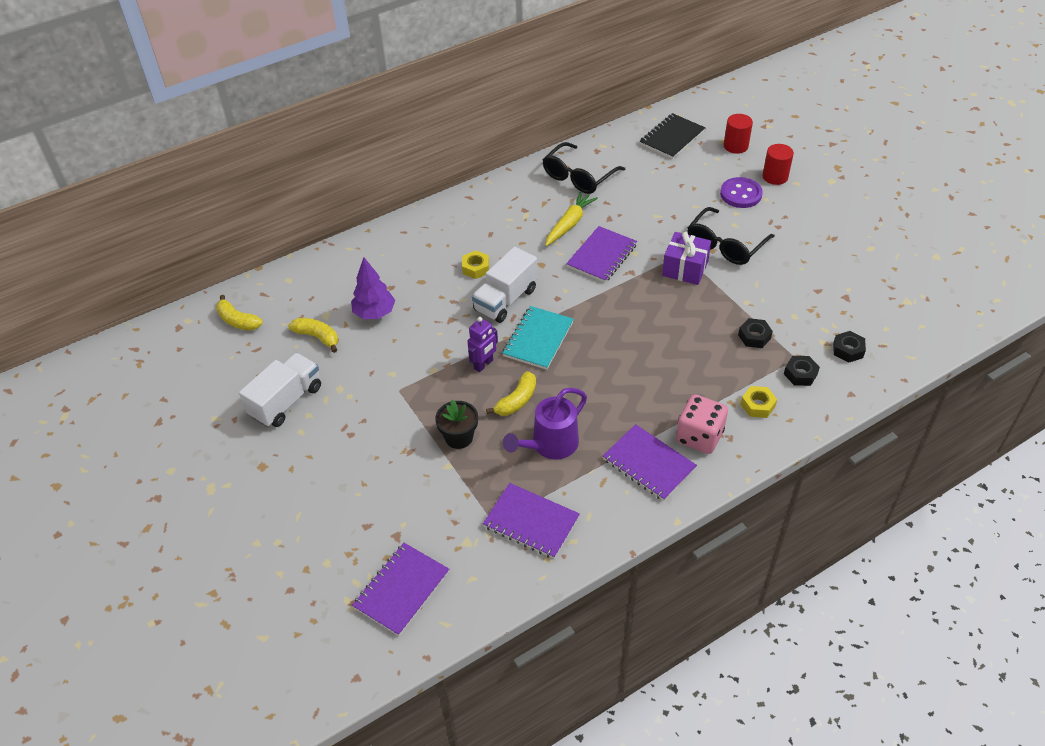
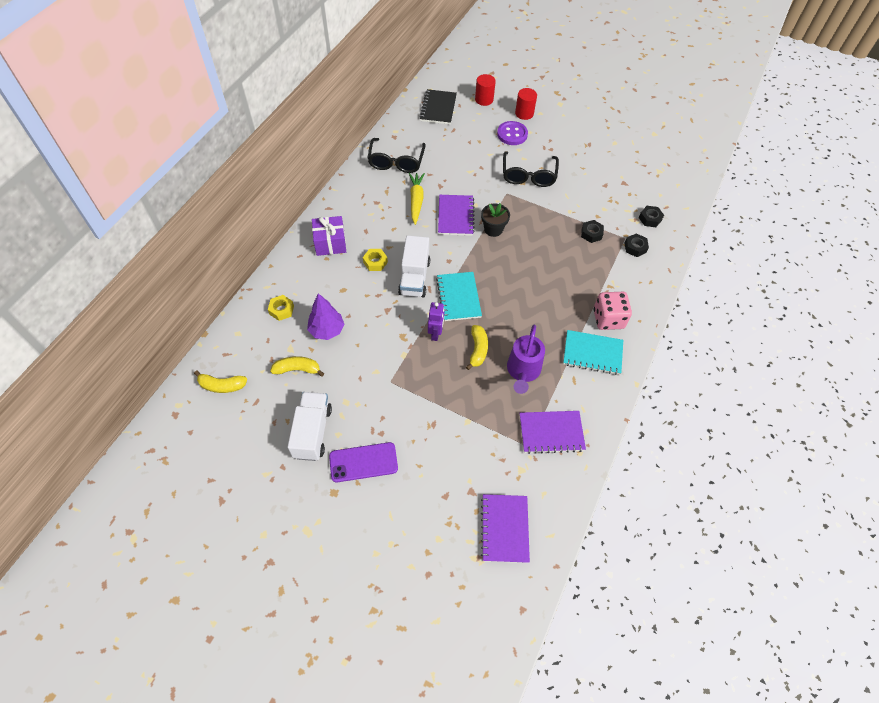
camera: 35 degrees left, 10 degrees up
black flower pot [435,399,478,449] -> black flower pot moved to [481,203,510,237]
purple notebook [603,424,697,501] -> turquoise notebook [563,330,623,375]
purple gift [662,232,711,285] -> purple gift moved to [312,216,346,256]
yellow nut [741,386,777,418] -> yellow nut moved to [268,295,294,321]
none -> purple phone [329,442,398,482]

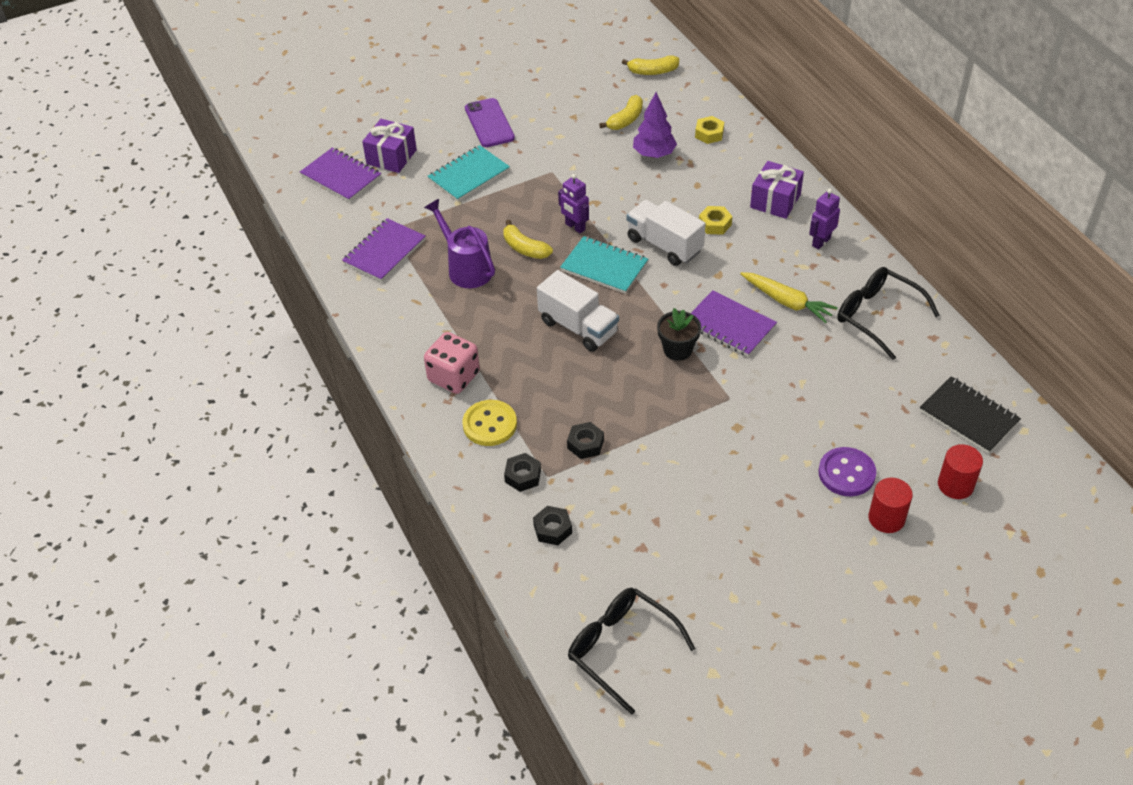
camera: 130 degrees right, 10 degrees down
yellow banana [194,370,247,393] -> yellow banana turned 135 degrees counterclockwise [622,55,679,75]
white truck [288,392,332,461] -> white truck moved to [537,270,619,352]
purple phone [329,442,398,482] -> purple phone turned 45 degrees counterclockwise [465,98,515,147]
black glasses [503,151,559,187] -> black glasses moved to [568,588,695,715]
turquoise notebook [563,330,623,375] -> turquoise notebook moved to [427,145,510,201]
none -> purple gift [362,119,417,173]
none -> yellow button [463,400,517,446]
none -> purple robot [809,189,840,249]

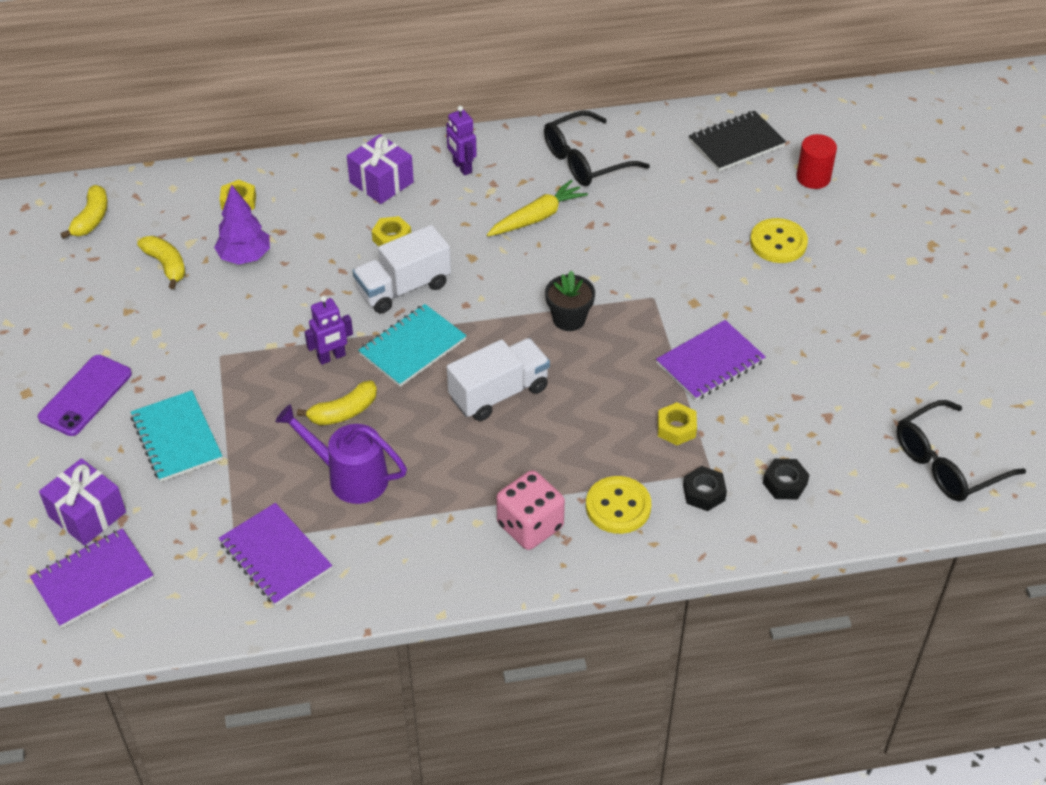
camera: 75 degrees left, 0 degrees up
purple watering can [424,199,495,288] -> purple watering can turned 45 degrees clockwise [275,404,407,504]
purple phone [465,98,515,147] -> purple phone turned 60 degrees counterclockwise [38,355,132,436]
black nut [567,422,604,459] -> yellow nut [658,402,697,445]
purple notebook [691,290,777,357] -> purple notebook moved to [656,320,766,401]
purple button [819,447,876,496] -> yellow button [750,218,808,263]
red cylinder [868,478,913,533] -> none

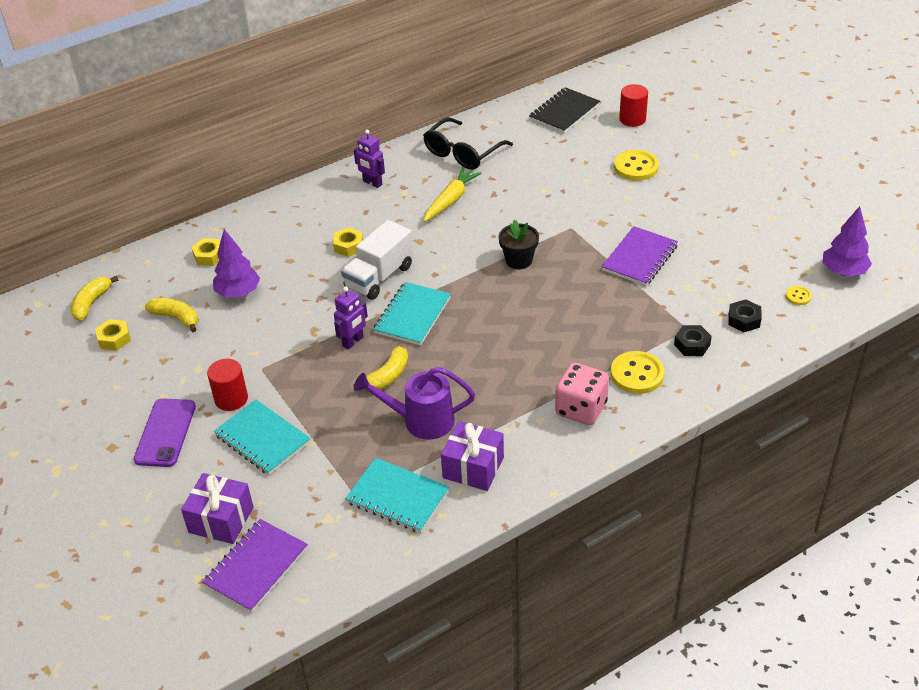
camera: 20 degrees left, 5 degrees down
yellow banana [60,185,108,239] -> yellow banana turned 150 degrees counterclockwise [70,276,119,321]
purple notebook [218,503,332,606] -> turquoise notebook [345,458,449,533]
purple gift [347,134,414,204] -> purple gift moved to [441,421,504,491]
white truck [447,338,550,421] -> none
yellow nut [658,402,697,445] -> yellow nut moved to [95,319,131,351]
black glasses [897,400,1026,502] -> purple tree [823,206,872,277]
none -> red cylinder [207,359,248,411]
none -> yellow button [786,286,812,305]

